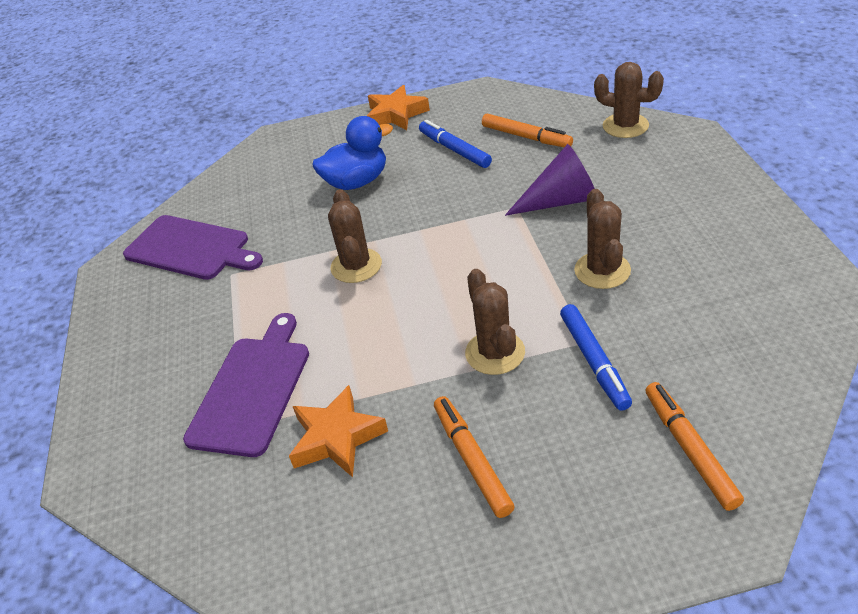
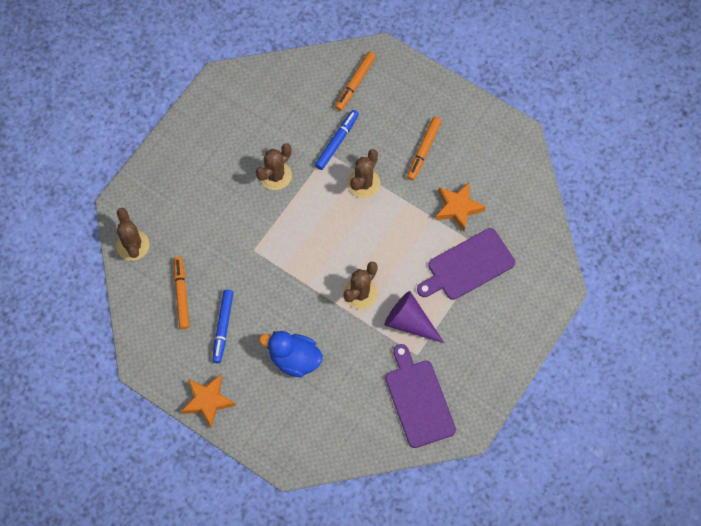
camera: 140 degrees left, 25 degrees up
purple cone [505,144,595,216] -> purple cone moved to [384,291,444,343]

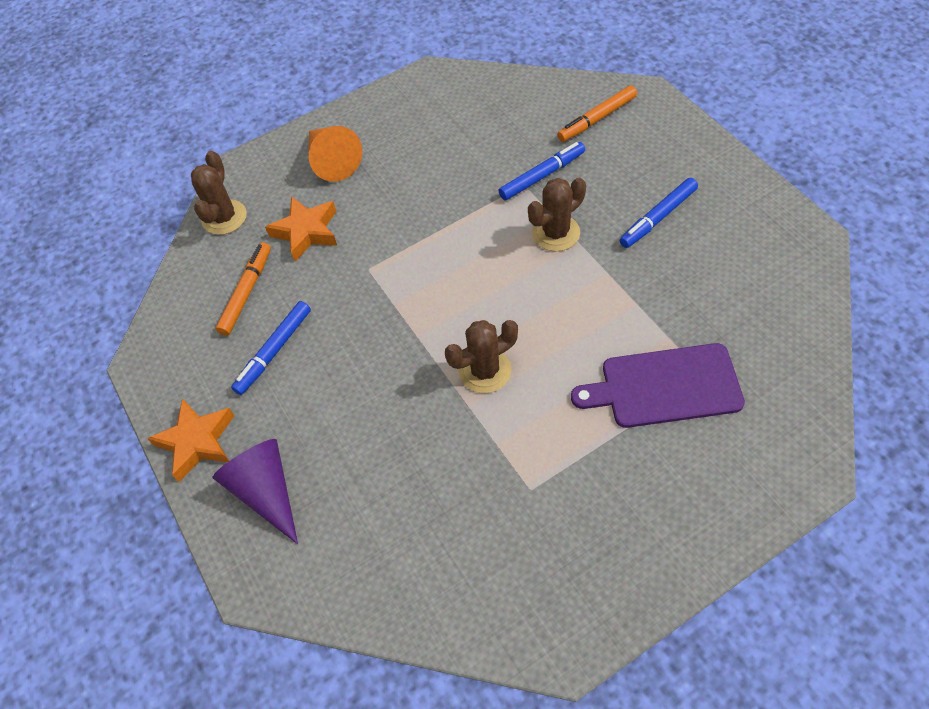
camera: 30 degrees right, 10 degrees down
brown cactus [256,143,292,190] -> none
blue duck [259,331,323,377] -> none
purple cone [384,291,444,343] -> purple cone moved to [213,439,298,544]
purple cutting board [385,344,456,448] -> none
orange marker [407,117,441,181] -> blue marker [620,178,698,248]
orange star [435,182,486,231] -> orange star moved to [265,196,337,261]
none -> orange cone [309,126,362,182]

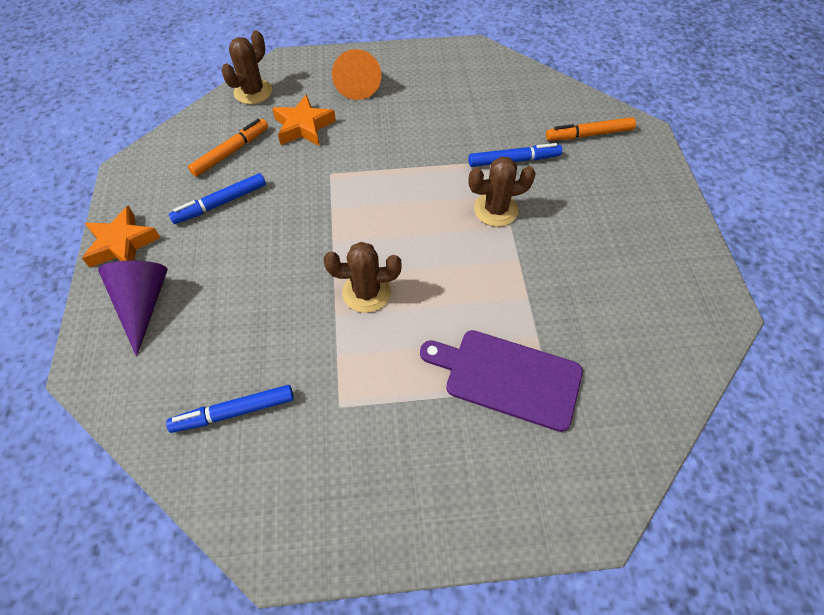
camera: 20 degrees right, 0 degrees up
blue marker [620,178,698,248] -> blue marker moved to [166,385,294,433]

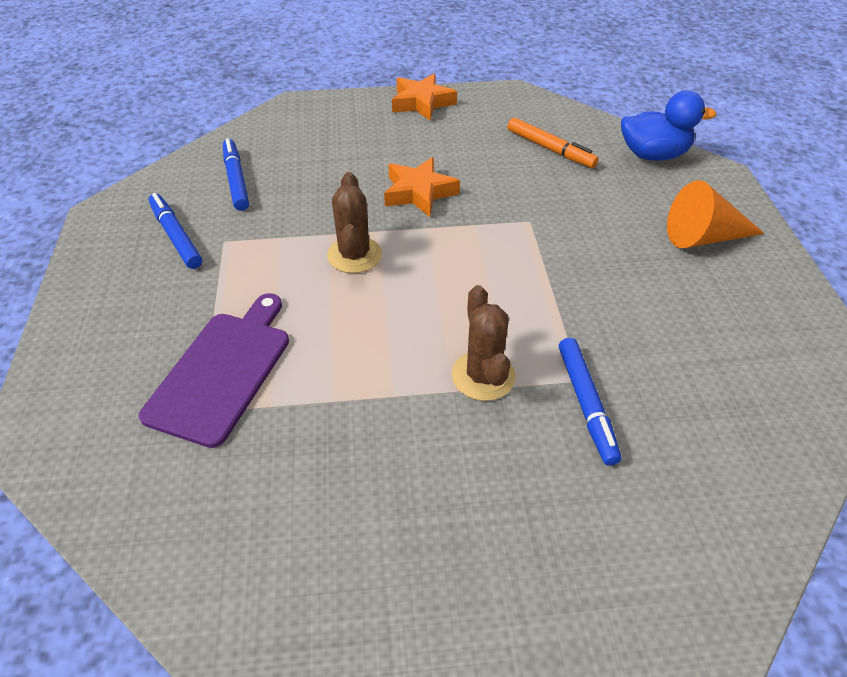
camera: 90 degrees right, 10 degrees down
purple cone [98,261,168,357] -> none
blue marker [169,173,266,224] -> blue marker moved to [149,193,202,269]
brown cactus [221,31,272,104] -> blue duck [621,90,717,161]
orange star [272,94,336,146] -> orange star moved to [384,157,460,217]
orange marker [546,117,636,141] -> none

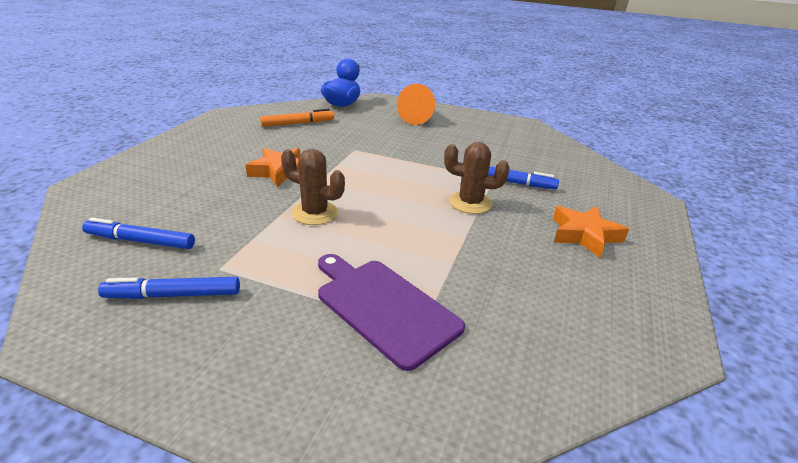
camera: 65 degrees left, 15 degrees down
orange star [392,73,457,121] -> orange star moved to [553,206,629,258]

